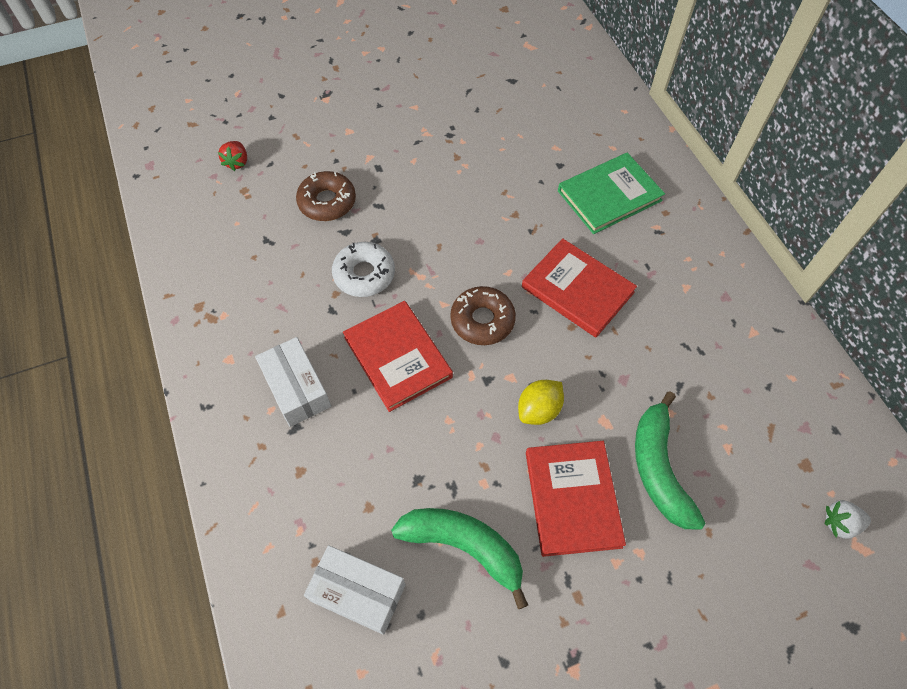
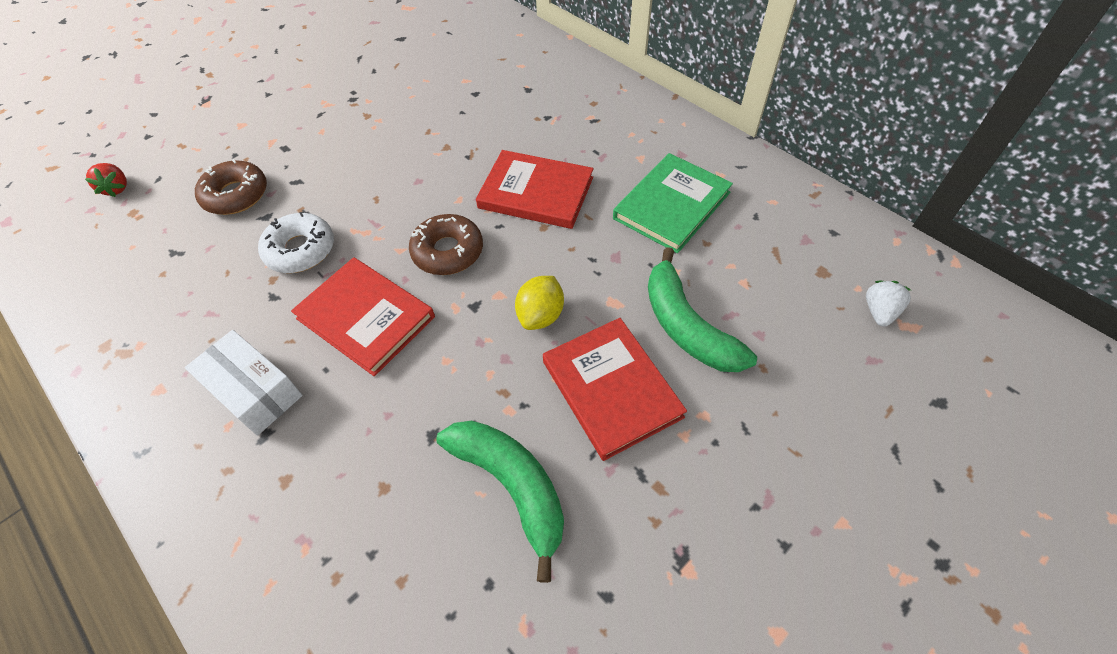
camera: 20 degrees left, 5 degrees down
white box [304,545,406,635] -> none
green banana [391,508,528,609] -> green banana turned 45 degrees clockwise [436,421,564,583]
green book [558,153,665,234] -> green book moved to [613,153,733,253]
white strawberry [825,500,871,539] -> white strawberry turned 135 degrees clockwise [866,281,911,327]

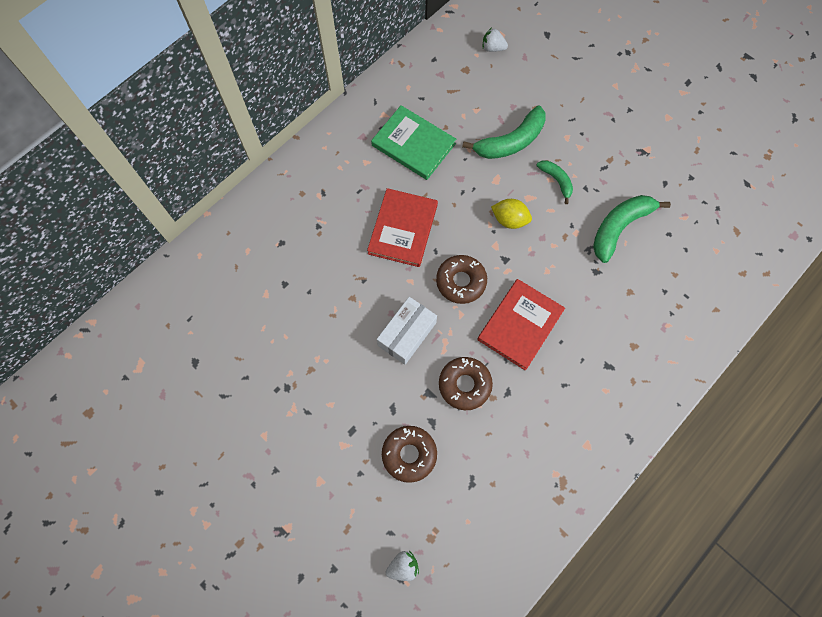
camera: 95 degrees left, 15 degrees up
red strawberry [85,163,127,197] -> white strawberry [386,551,419,581]
white box [185,330,303,436] -> white box moved to [377,297,437,365]
white donut [258,212,334,273] -> brown donut [439,357,493,410]
red book [543,318,687,461] -> green banana [536,160,573,204]

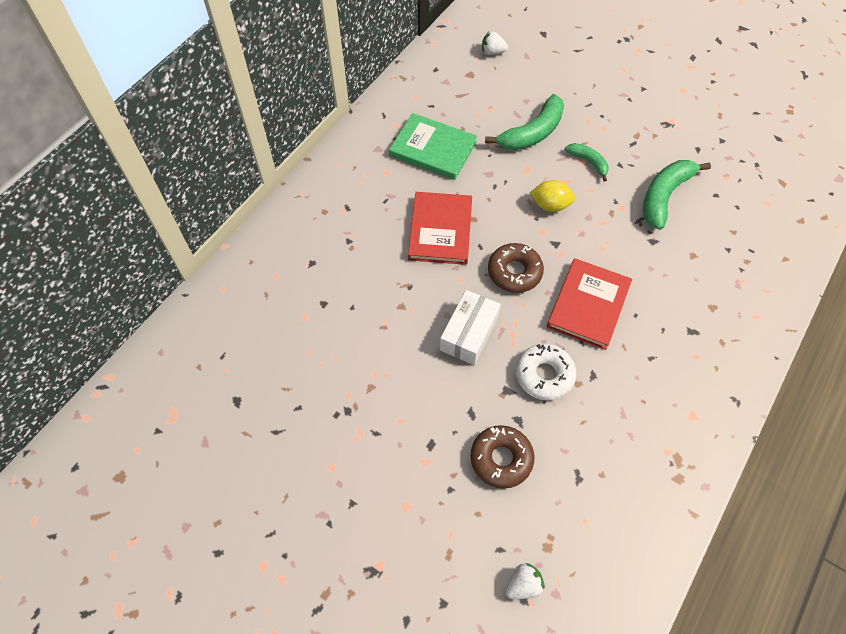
camera: 10 degrees left, 10 degrees down
brown donut [439,357,493,410] -> white donut [516,344,577,400]

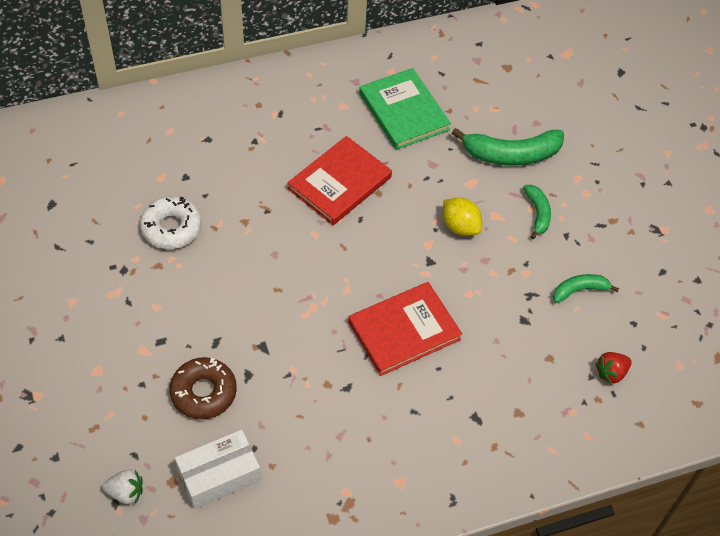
camera: 35 degrees right, 5 degrees down
white box [440,290,501,365] -> white box moved to [175,430,261,509]
white strawberry [482,31,508,55] -> none
brown donut [488,243,544,293] -> none
white donut [516,344,577,400] -> white donut moved to [140,196,202,249]
green banana [643,160,711,230] -> green banana [553,274,619,303], size x0.56
none -> red strawberry [595,352,632,385]

